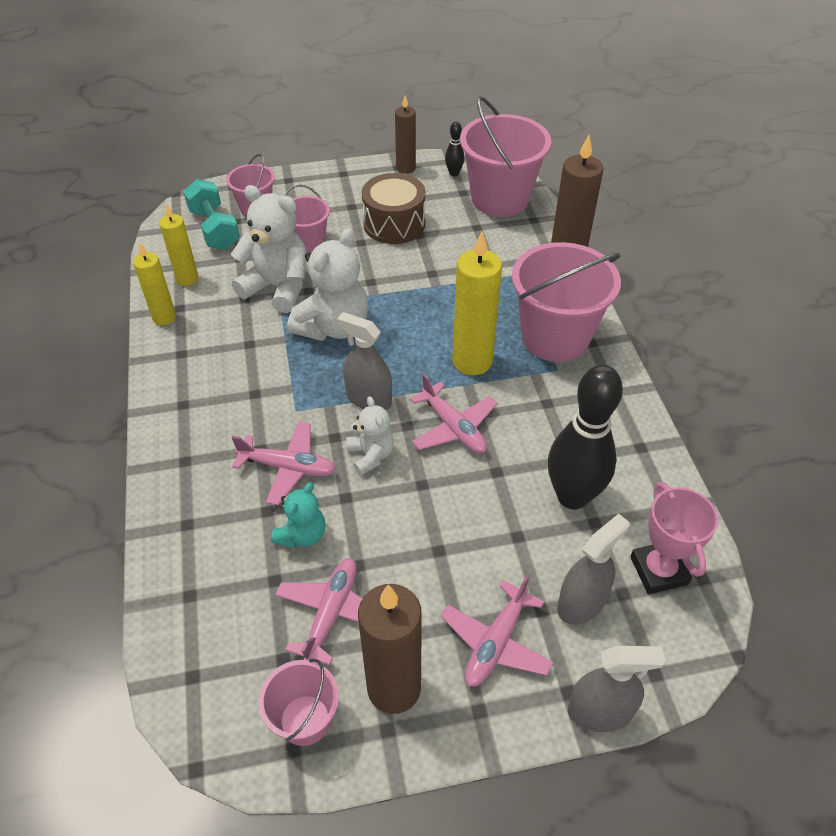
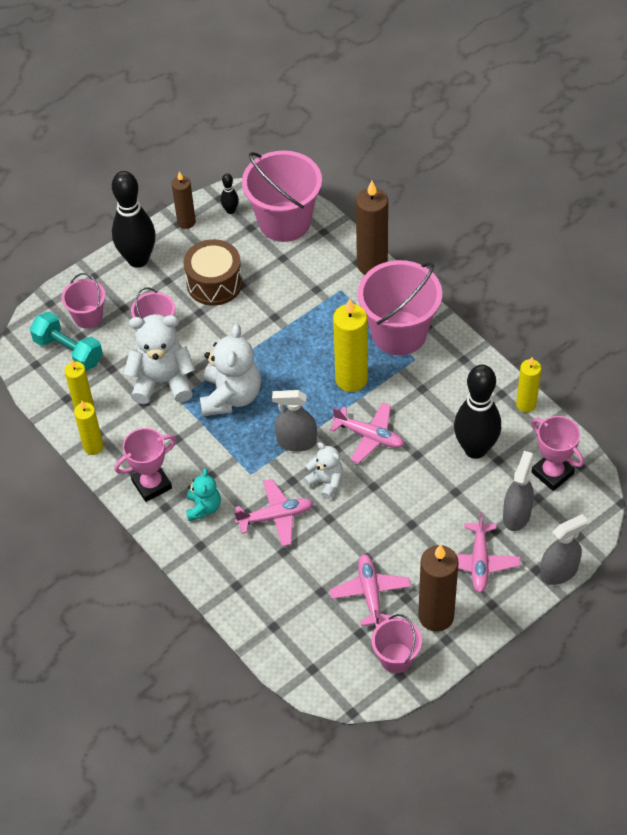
camera: 25 degrees left, 5 degrees up
turquoise teddy bear [271,482,325,548] -> turquoise teddy bear moved to [186,468,221,521]
none -> black bowling pin [112,171,156,268]
none -> pink trophy [114,428,177,502]
none -> yellow candle [516,357,541,412]

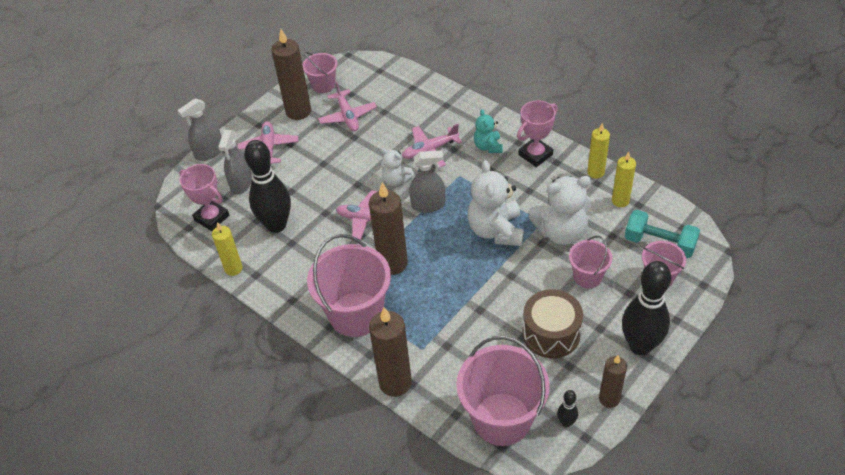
camera: 170 degrees right, 5 degrees down
yellow candle [333,298,368,392] -> brown candle [369,182,408,275]

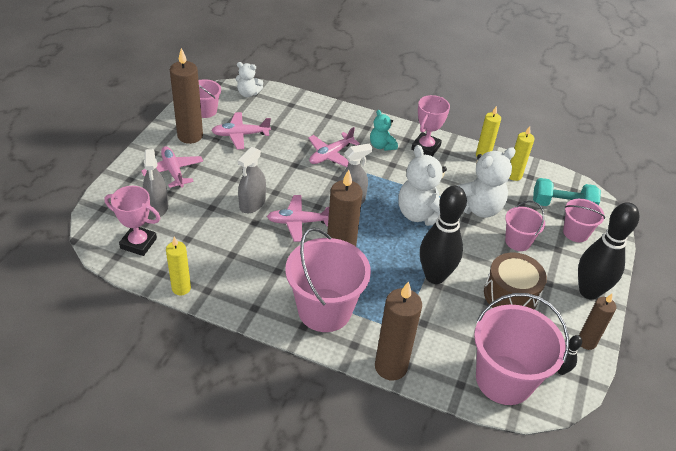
camera: 25 degrees left, 5 degrees down
grey spray bottle [177,99,221,161] -> grey spray bottle moved to [238,147,266,213]
black bowling pin [244,140,291,233] -> black bowling pin moved to [420,186,467,284]
pink plane [318,82,377,131] -> pink plane turned 120 degrees clockwise [211,112,271,149]
white teddy bear [381,148,414,186] -> white teddy bear moved to [236,62,263,97]

